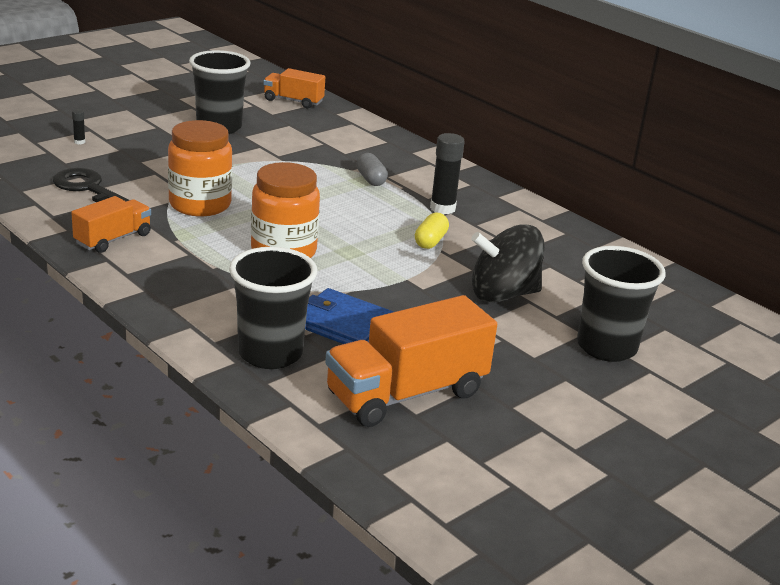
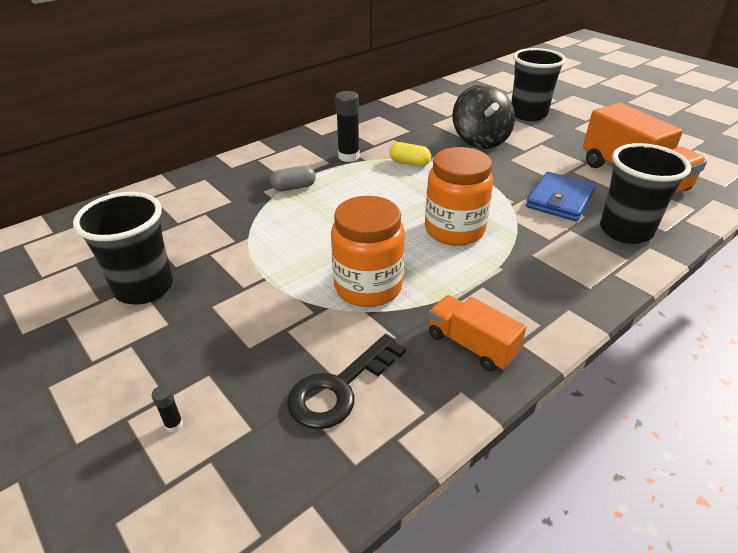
camera: 85 degrees left, 10 degrees up
orange truck [263,68,325,108] -> none

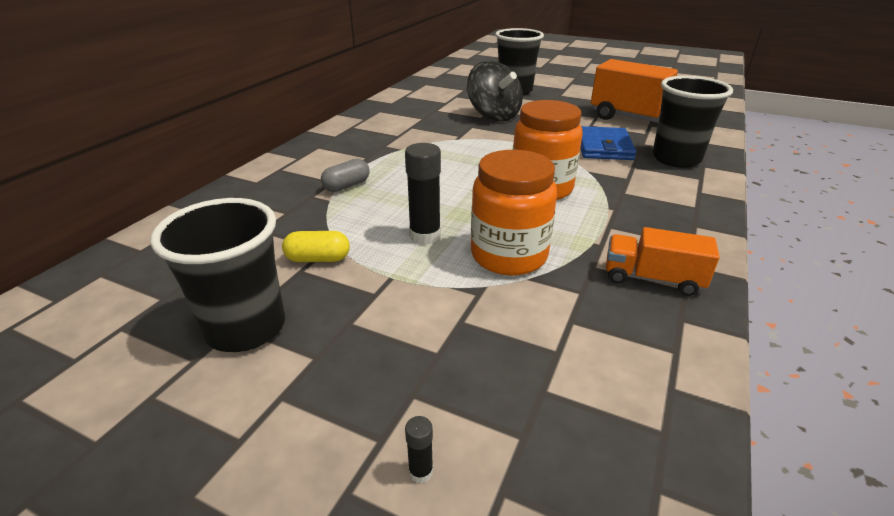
camera: 25 degrees left, 5 degrees down
black key [287,334,406,429] -> none
black glue stick [335,91,360,162] -> black glue stick moved to [405,143,441,245]
yellow capsule [389,142,431,167] -> yellow capsule moved to [282,231,350,262]

